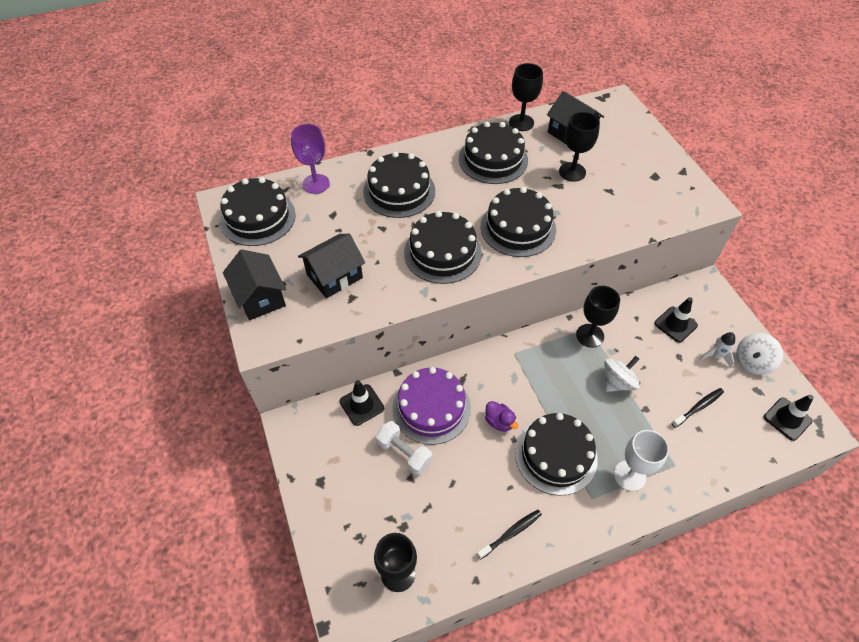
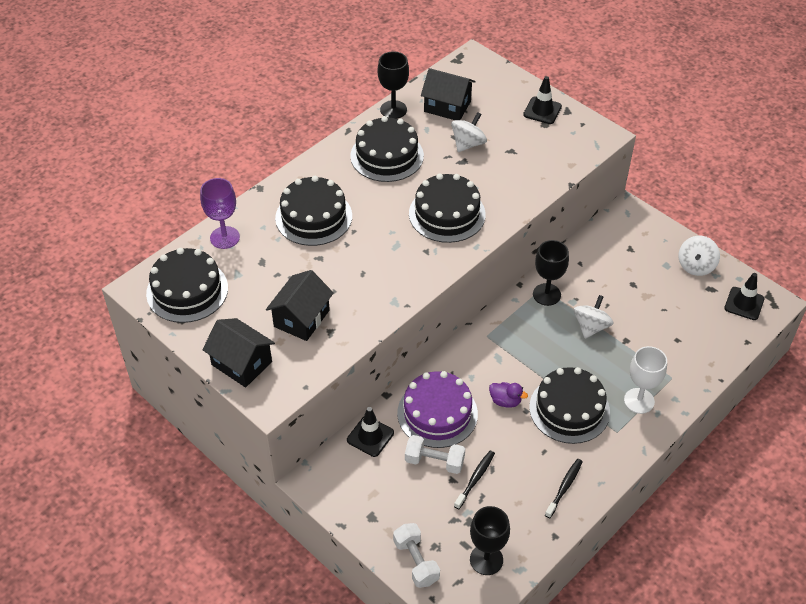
camera: 25 degrees left, 5 degrees down
black cake [404,211,482,284] -> none
black goblet [559,112,600,182] -> white spinning top [451,112,487,152]
black traffic cone [654,297,698,343] -> black traffic cone moved to [523,76,562,124]
black toothbrush [671,388,724,428] -> black toothbrush moved to [454,451,495,509]
white rocket [700,332,735,368] -> none
none -> white dumbbell [393,523,440,588]

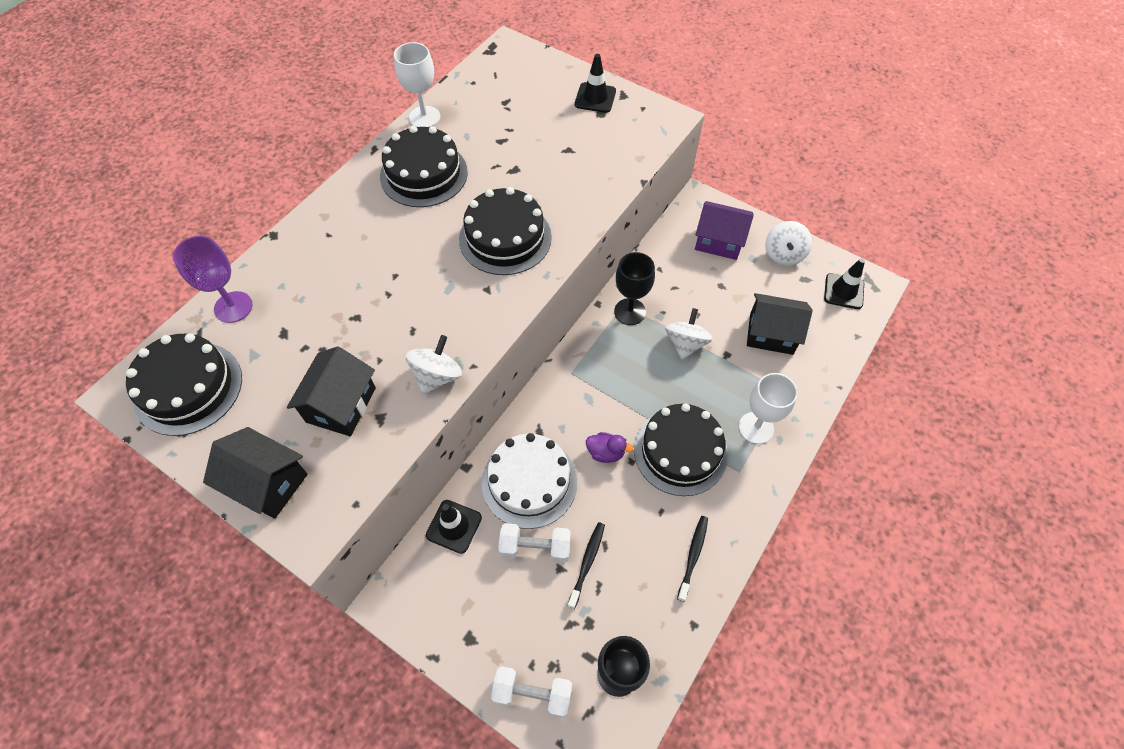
camera: 10 degrees left, 10 degrees up
black cake [275,176,352,246] -> none
black goblet [378,51,409,119] -> white goblet [394,42,440,127]
white dumbbell [393,523,440,588] -> white dumbbell turned 45 degrees counterclockwise [491,666,572,717]
purple cake [397,371,478,448] -> white cake [482,433,577,529]
black house [421,68,476,120] -> black house moved to [747,293,813,355]
white spinning top [451,112,487,152] -> white spinning top moved to [406,335,462,394]
none -> purple house [695,201,754,260]

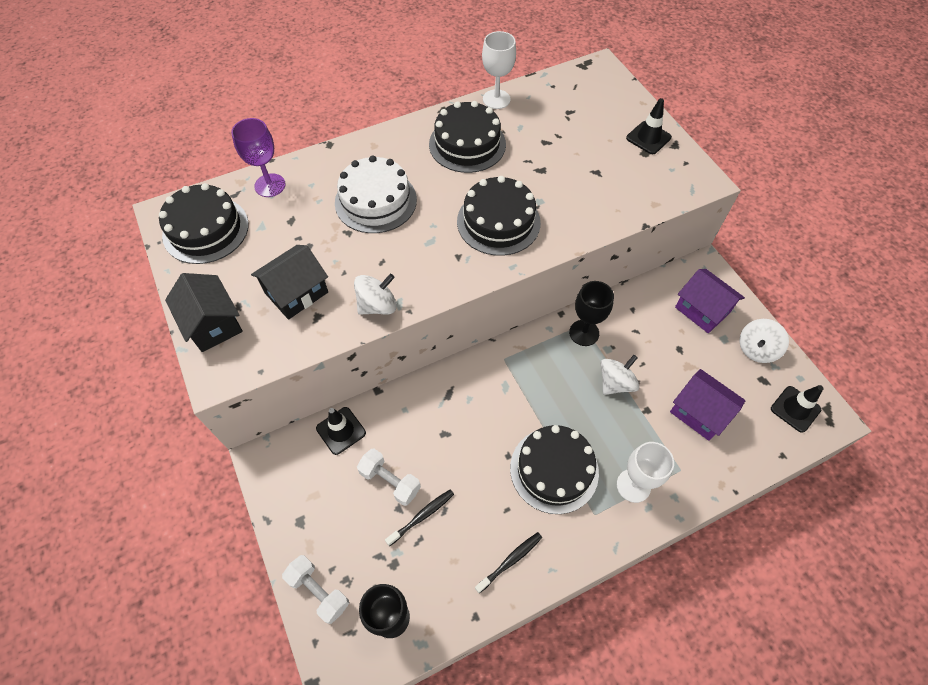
camera: 30 degrees right, 0 degrees up
white cake [482,433,577,529] -> white cake moved to [335,155,417,233]
purple duck [586,432,633,463] -> none
black house [747,293,813,355] -> purple house [670,369,746,441]

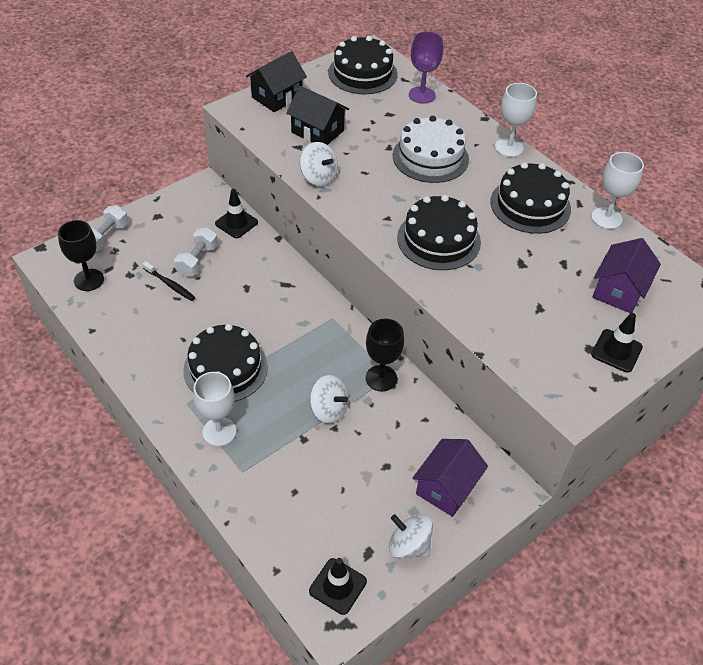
camera: 75 degrees right, 10 degrees down
black toothbrush [475,532,542,593] -> none
purple house [670,369,746,441] -> purple house moved to [593,238,661,313]
none -> white goblet [495,83,537,157]

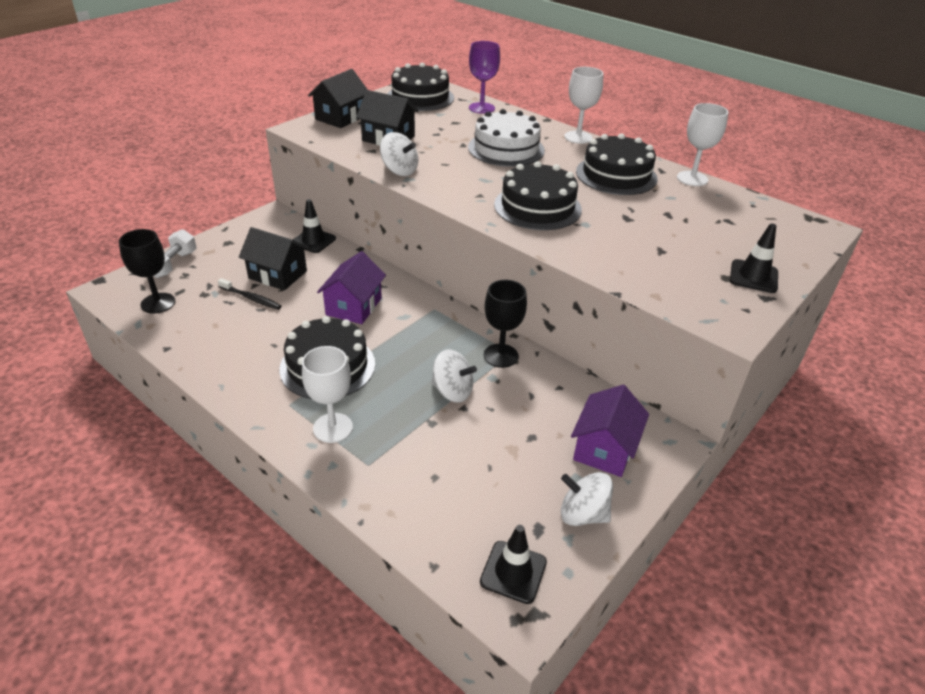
camera: 10 degrees left, 10 degrees down
white dumbbell [174,227,218,276] -> black house [239,227,309,291]
purple house [593,238,661,313] -> purple house moved to [317,251,386,324]

